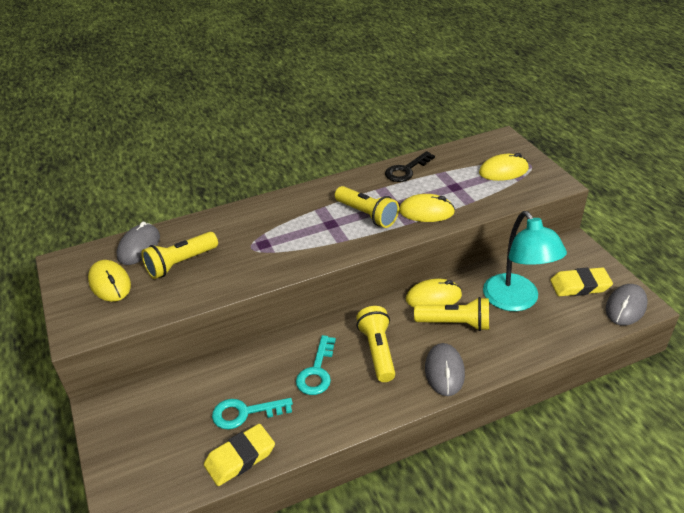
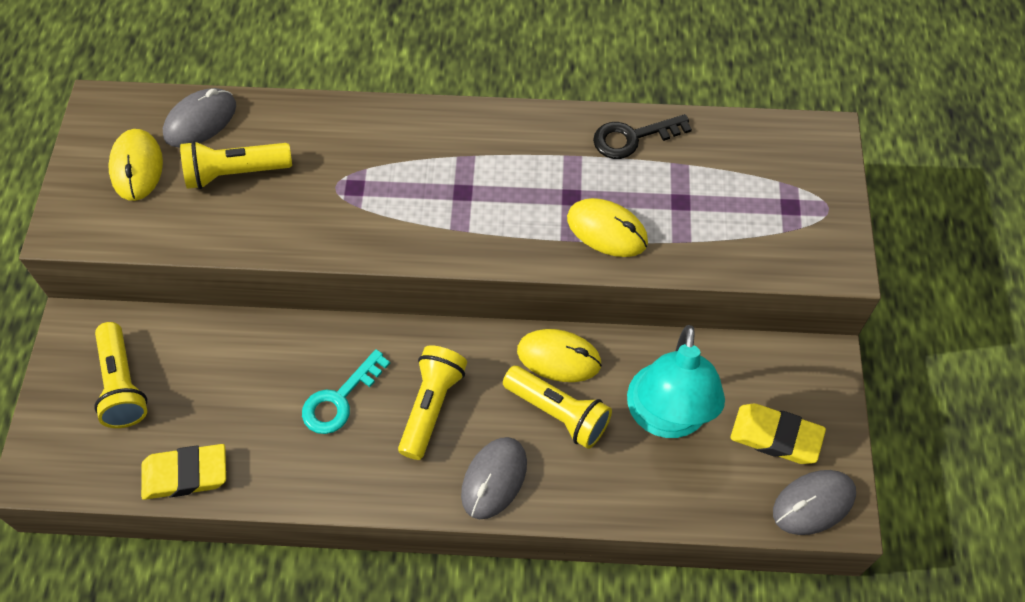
camera: 25 degrees right, 20 degrees up
turquoise key [212,398,293,429] -> none
yellow flashlight [335,186,399,228] -> yellow flashlight moved to [94,322,147,428]
yellow mouse [479,153,529,181] -> none

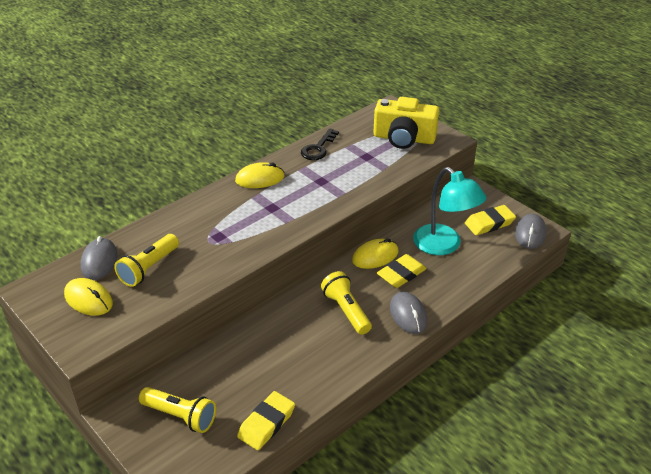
camera: 45 degrees left, 20 degrees down
turquoise key [302,349,390,434] -> none
yellow flashlight [503,366,612,449] -> yellow eraser [377,254,427,288]
yellow mouse [567,198,648,257] -> yellow mouse moved to [235,162,285,188]
none -> yellow camera [373,97,439,149]

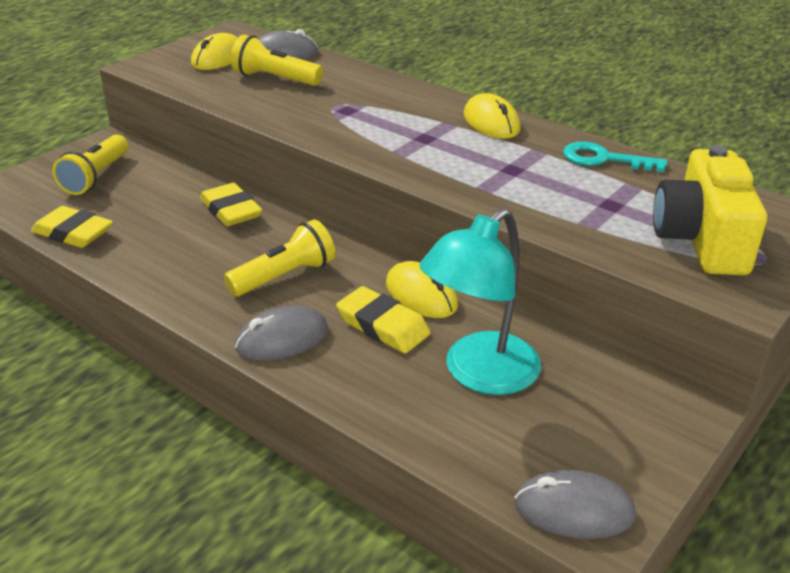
camera: 80 degrees right, 5 degrees down
black key [301,128,339,160] -> turquoise key [563,142,668,172]
yellow eraser [465,205,516,235] -> yellow eraser moved to [200,183,262,226]

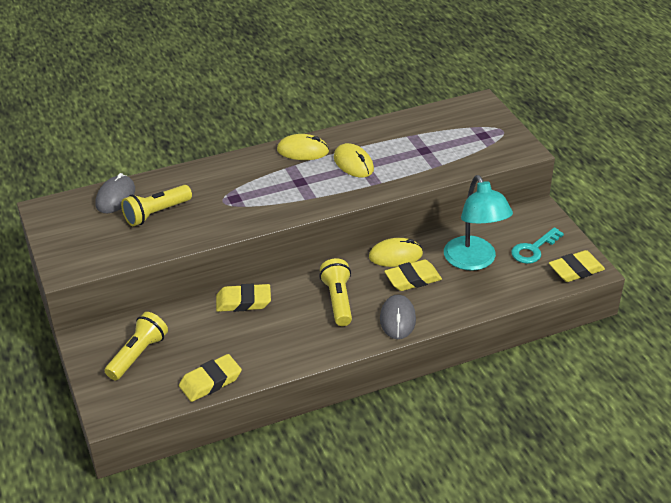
camera: 60 degrees left, 5 degrees up
yellow flashlight [52,135,129,195] -> yellow flashlight turned 105 degrees counterclockwise [104,312,168,380]
yellow mouse [191,33,238,70] -> yellow mouse moved to [334,143,374,177]
grey mouse [515,470,636,539] -> yellow eraser [549,250,605,282]
turquoise key [563,142,668,172] -> turquoise key moved to [511,227,564,264]
yellow camera [653,145,767,275] -> none

